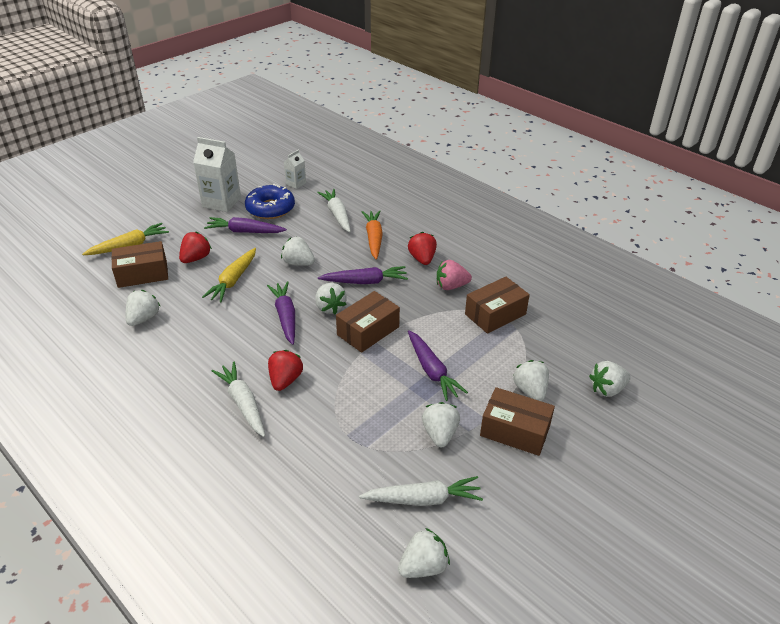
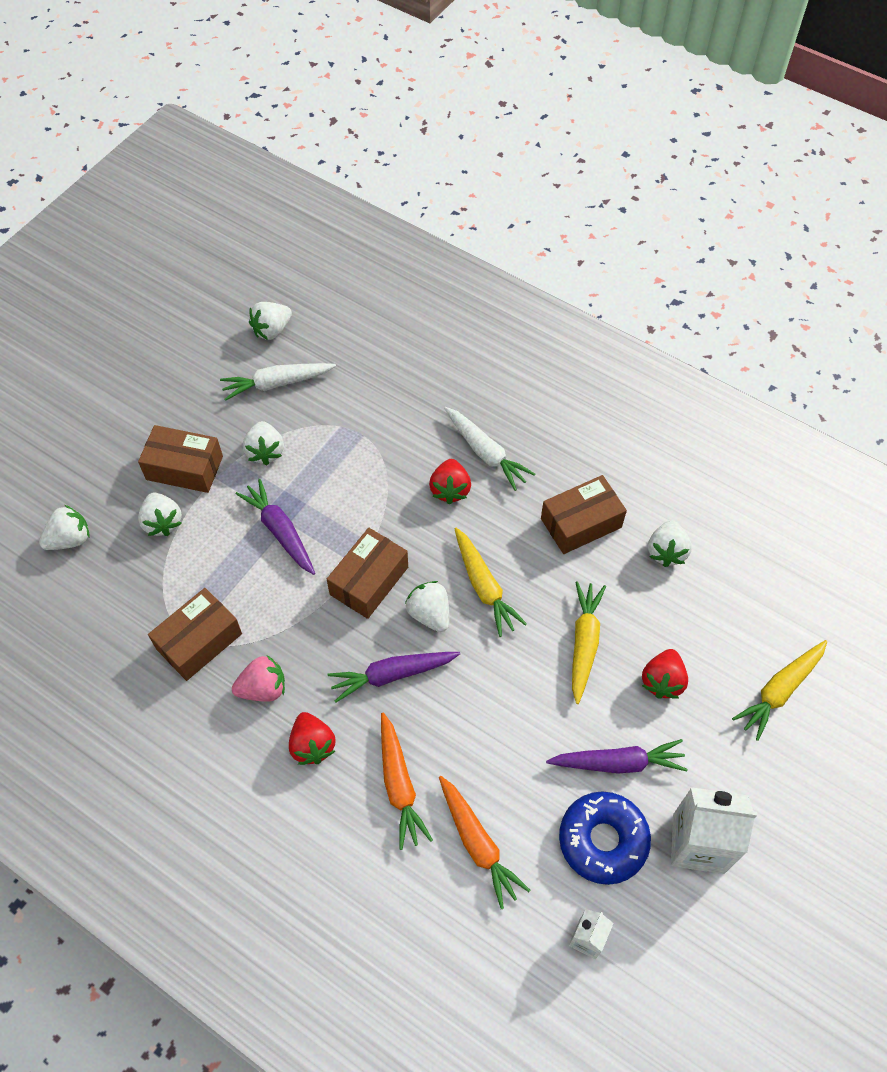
camera: 170 degrees right, 20 degrees up
brown box [111,241,168,288] -> brown box moved to [541,475,627,554]
purple carrot [267,281,295,345] -> yellow carrot [455,527,527,637]
white strawberry [281,237,315,266] -> none
white carrot [317,189,351,232] -> orange carrot [439,776,530,909]

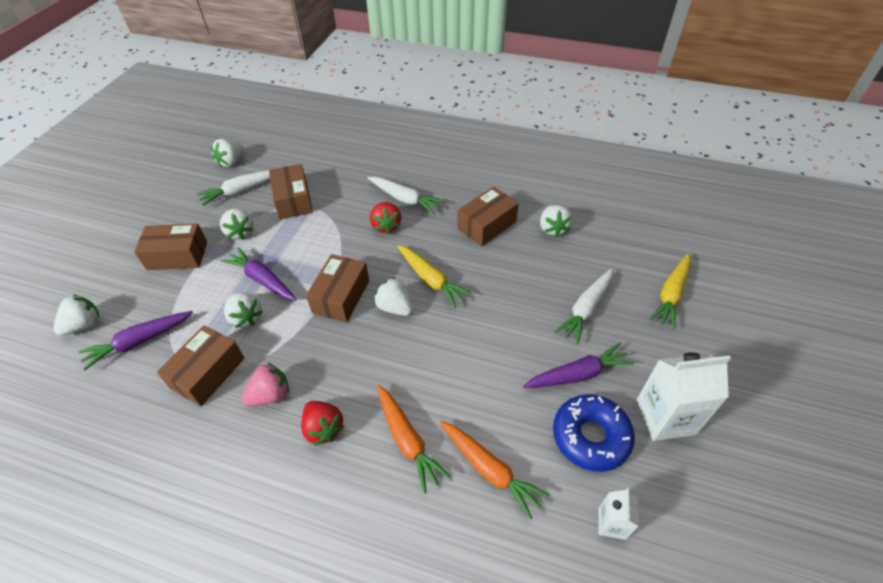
camera: 15 degrees left, 10 degrees down
white strawberry [138,492,182,536] -> white strawberry moved to [224,292,263,328]
purple carrot [328,652,460,702] -> purple carrot moved to [79,311,193,371]
yellow carrot [572,581,606,704] -> none
red strawberry [642,649,688,699] -> white carrot [554,268,613,344]
none -> brown box [269,164,313,220]

